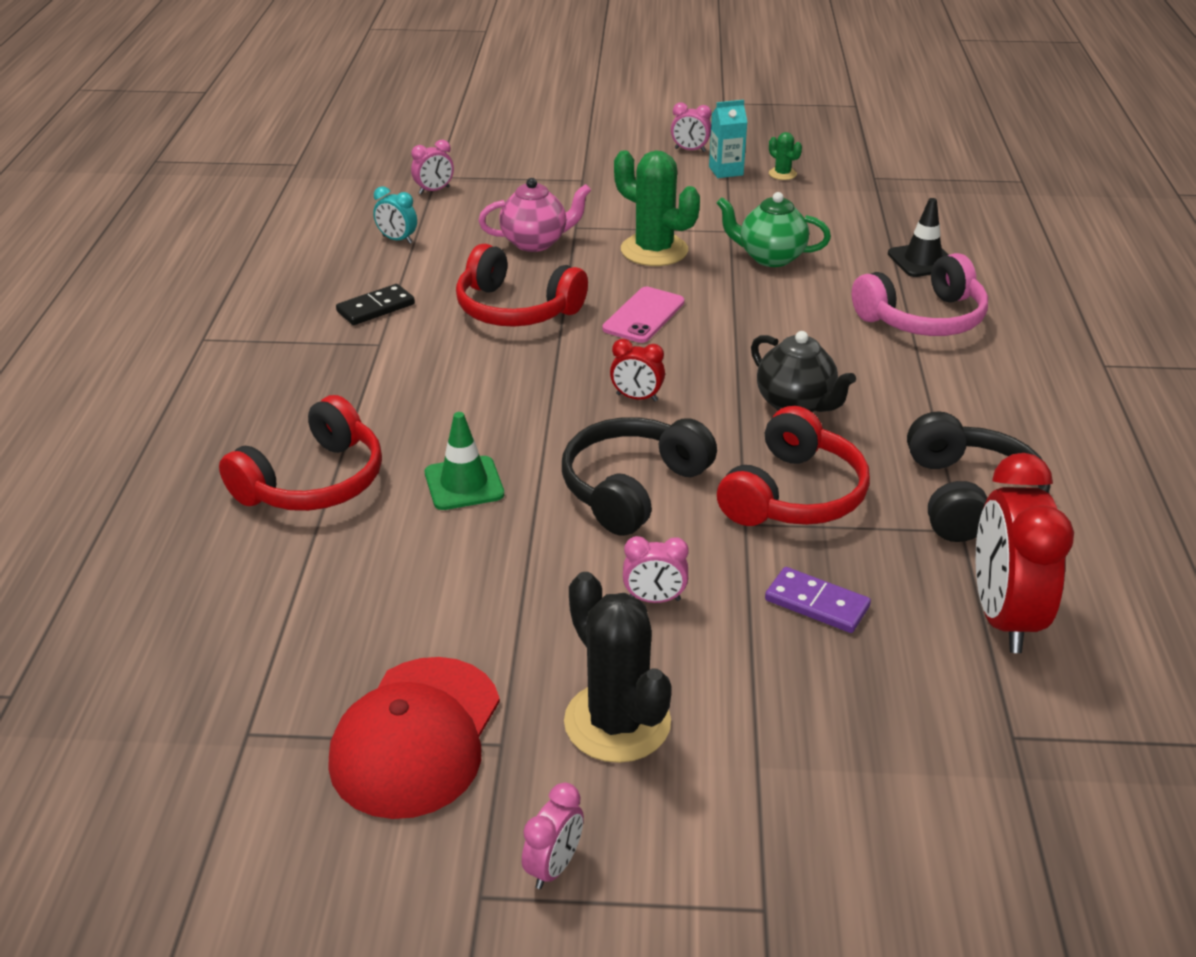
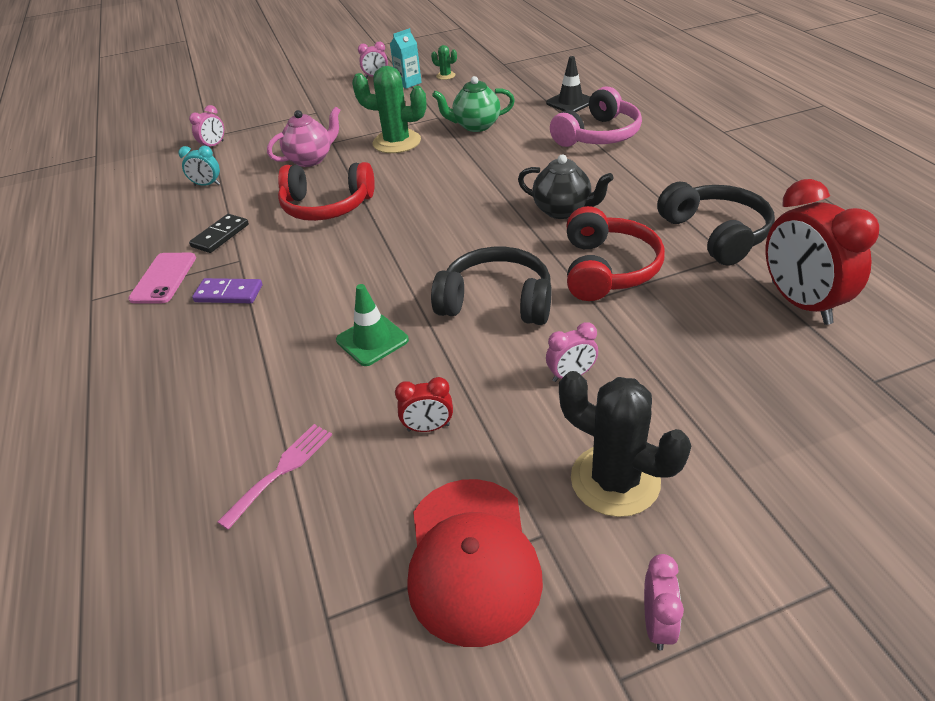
camera: 20 degrees left, 5 degrees up
red headphones [219,395,382,511] -> none
black headphones [562,417,717,536] -> black headphones turned 90 degrees clockwise [431,247,552,325]
pink phone [602,287,685,343] -> pink phone moved to [128,253,196,303]
red clock [610,339,665,402] -> red clock moved to [395,377,453,432]
purple domino [765,567,871,633] -> purple domino moved to [192,278,262,303]
none -> pink fork [218,424,332,530]

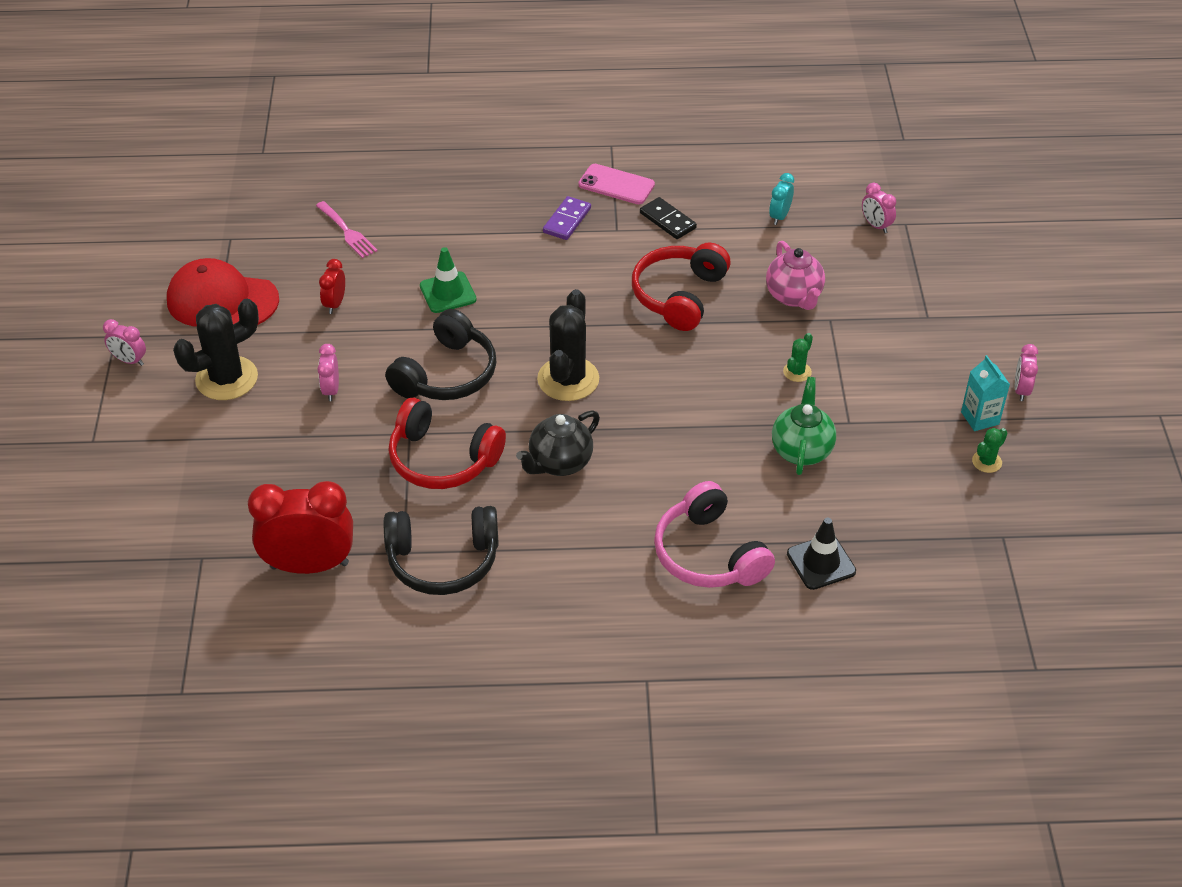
camera: 105 degrees right, 5 degrees up
green cactus [352,66,427,153] -> green cactus [783,333,813,382], size x0.46
none -> black cactus [537,289,599,401]

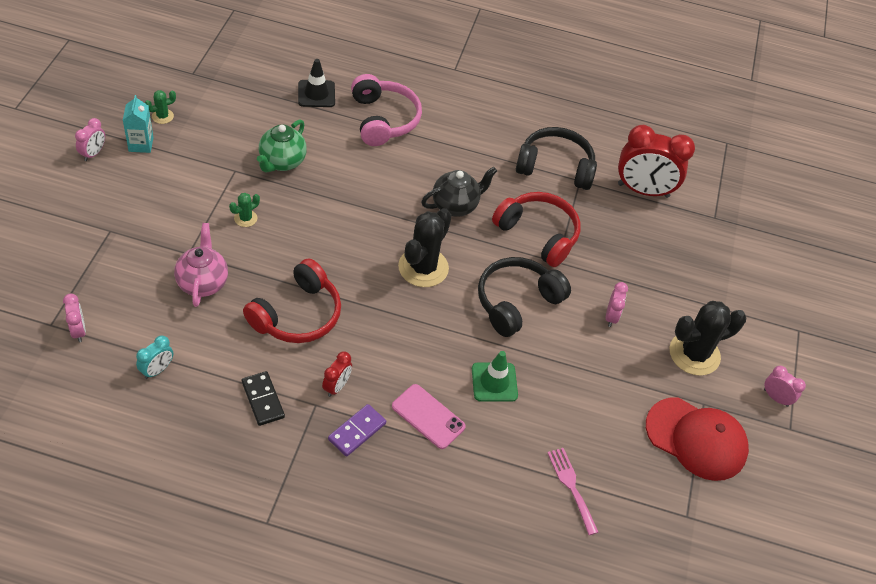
camera: 170 degrees left, 5 degrees up
red clock [319,259,345,314] -> red clock moved to [322,352,352,397]
pink phone [578,164,655,204] -> pink phone moved to [392,384,466,449]

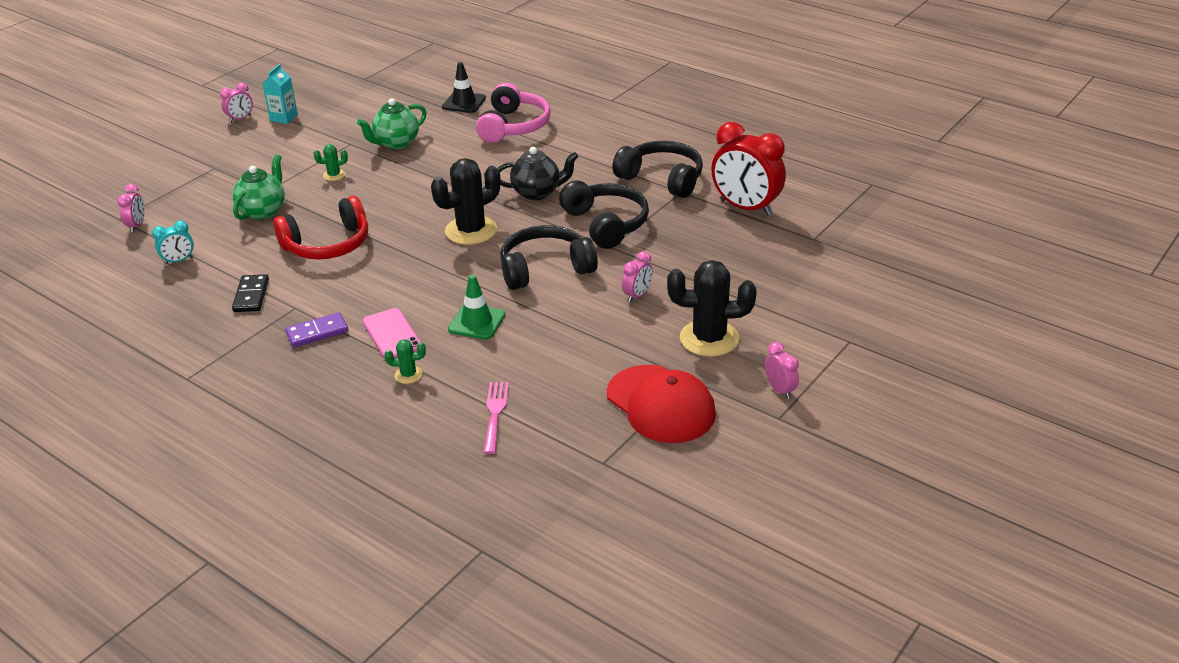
camera: 30 degrees right, 15 degrees down
green cactus [145,90,176,124] -> green cactus moved to [384,339,426,384]
pink teapot [174,223,228,307] -> green teapot [233,155,285,220]
red clock [322,352,352,397] -> none
red headphones [492,192,581,267] -> black headphones [559,180,649,249]

